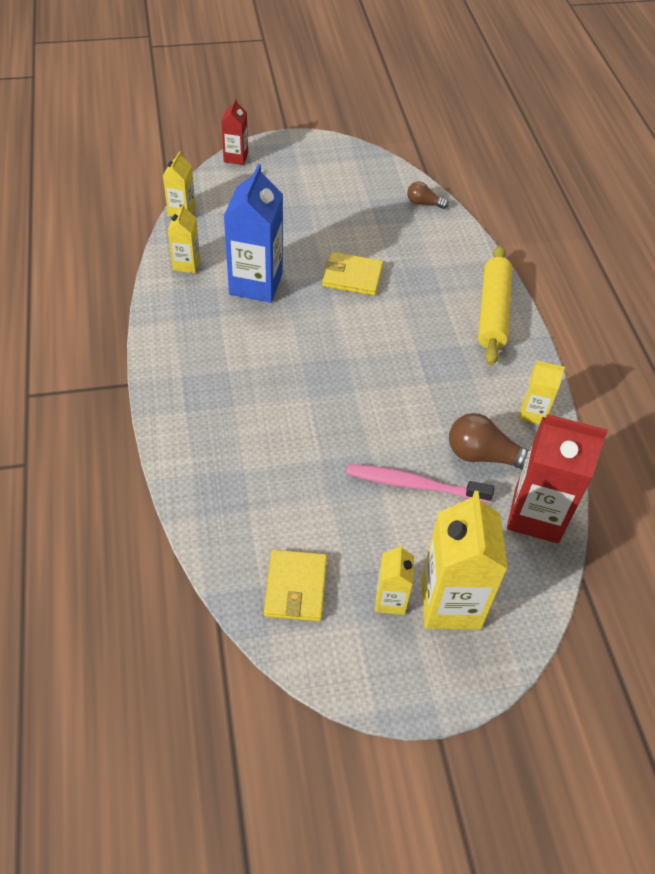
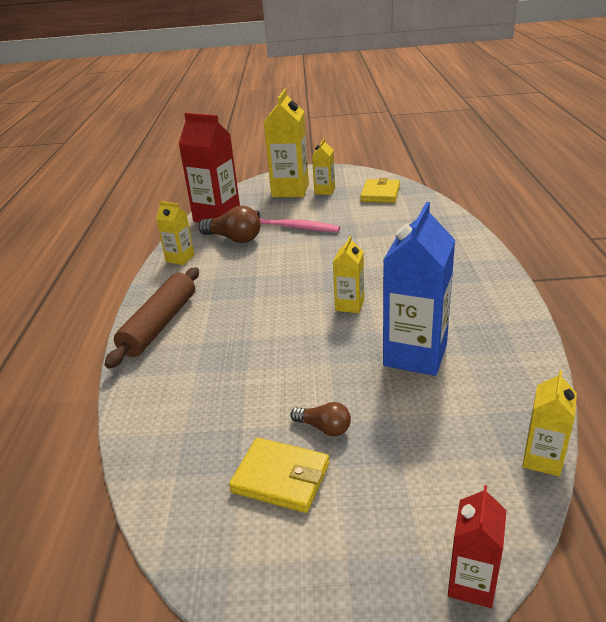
camera: 165 degrees left, 20 degrees down
yellow carton [168,204,200,273] -> yellow carton moved to [333,236,364,313]
yellow wallet [322,252,383,296] -> yellow wallet moved to [229,438,330,513]
brown light bulb [407,181,449,209] -> brown light bulb moved to [290,402,351,436]
yellow rolling pin [478,245,513,365] -> brown rolling pin [105,267,199,369]

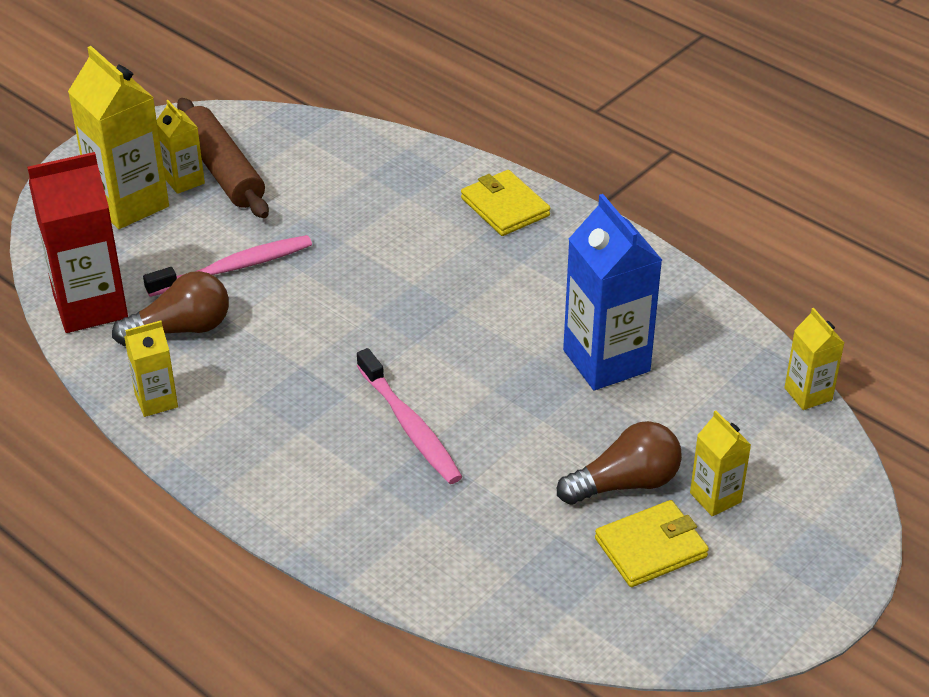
camera: 50 degrees left, 10 degrees up
brown rolling pin [105,267,199,369] -> brown rolling pin moved to [177,98,269,218]
brown light bulb [290,402,351,436] -> brown light bulb [557,421,682,505], size x1.74
yellow carton [333,236,364,313] -> yellow carton moved to [690,410,751,516]
yellow wallet [360,178,400,203] -> yellow wallet moved to [461,170,550,236]
red carton [448,485,506,608] -> none
none -> pink toothbrush [357,348,462,484]

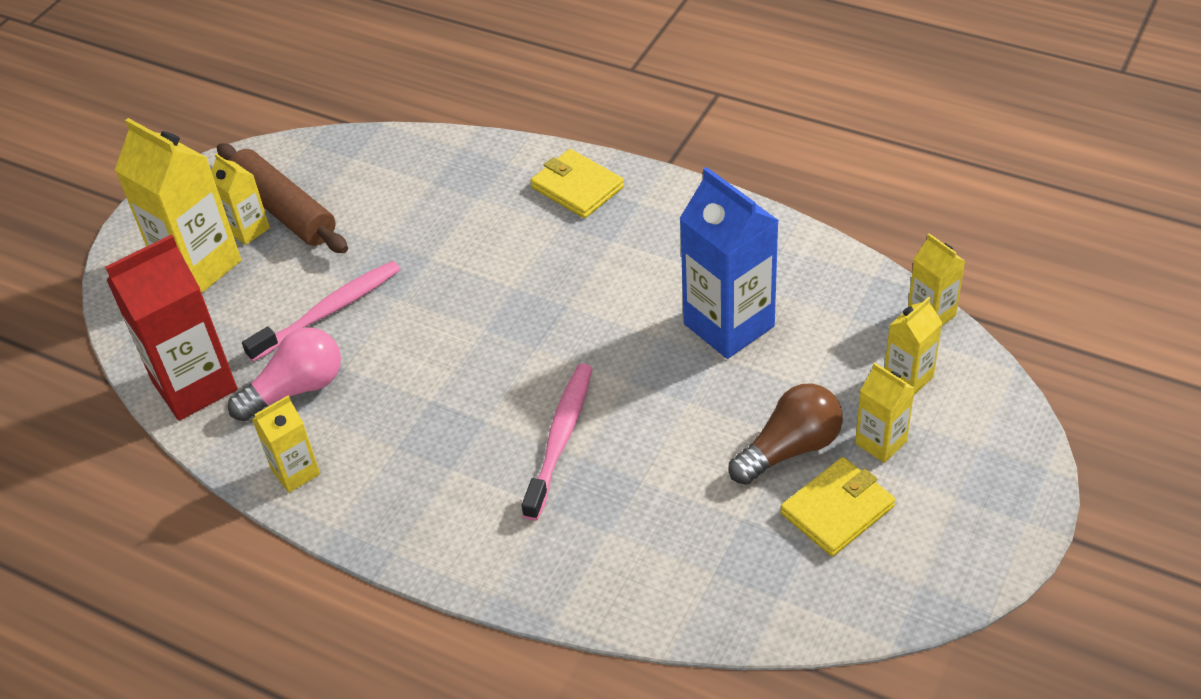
camera: 10 degrees left, 5 degrees up
brown light bulb [112,271,229,346] -> pink light bulb [228,327,341,421]
pink toothbrush [357,348,462,484] -> pink toothbrush turned 120 degrees counterclockwise [522,364,592,521]
none -> yellow carton [885,297,942,395]

